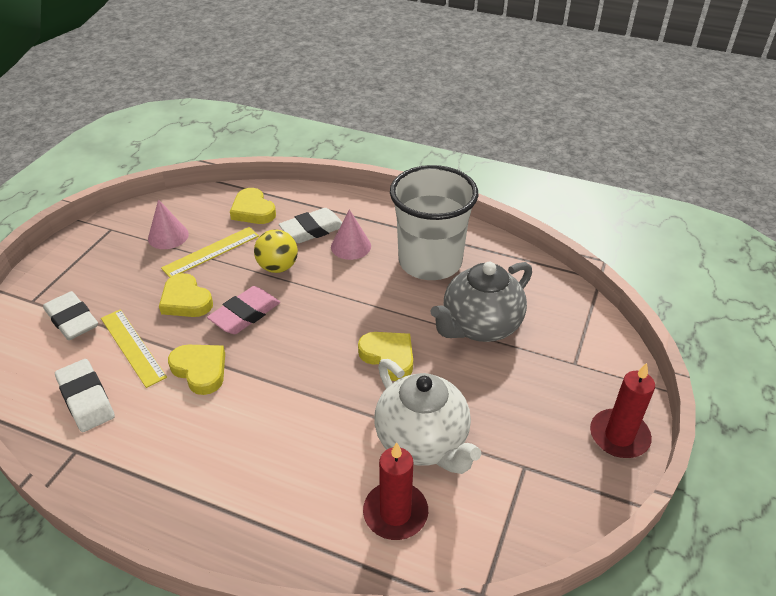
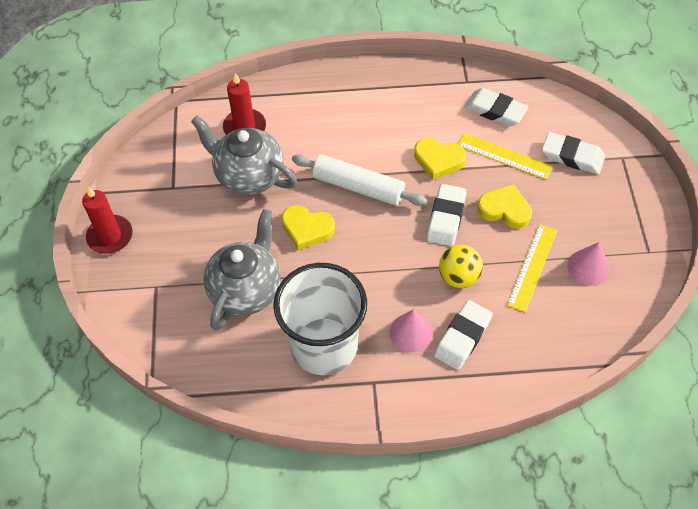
camera: 155 degrees right, 15 degrees up
pink eraser [207,286,280,334] -> white eraser [427,184,467,246]
yellow heart [230,188,276,224] -> none
white teapot [375,359,481,474] -> grey teapot [191,116,297,195]
none -> white rolling pin [292,154,427,206]

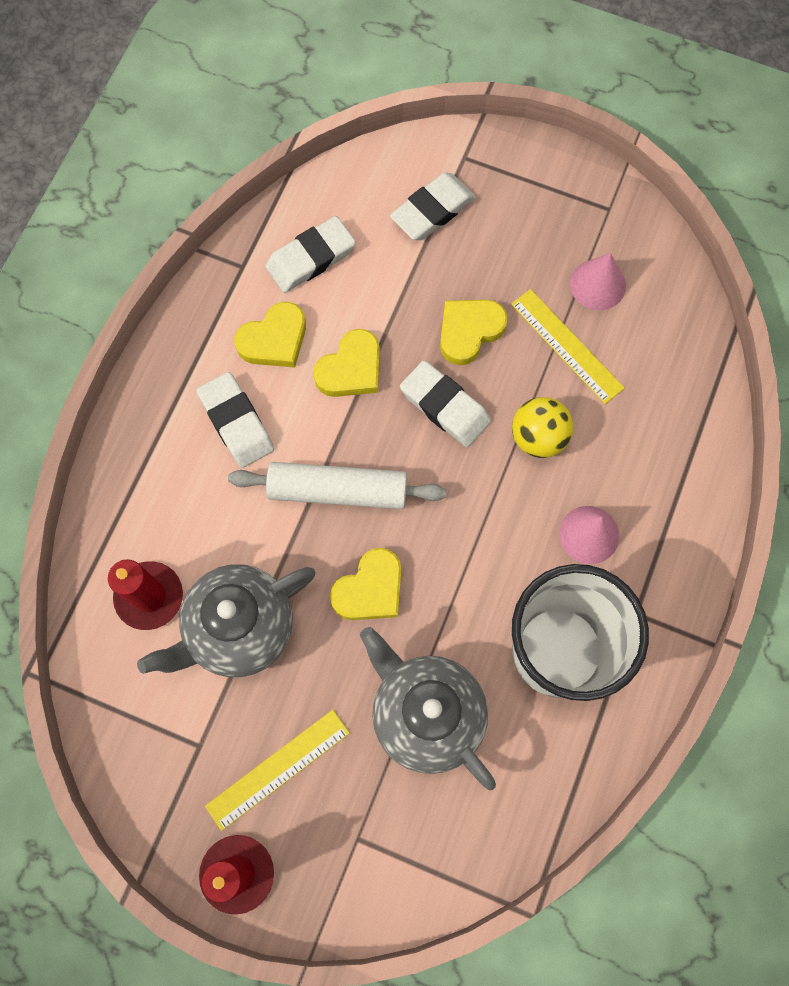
camera: 65 degrees left, 15 degrees up
white rolling pin [292,154,427,206] -> white rolling pin turned 45 degrees clockwise [228,462,446,509]
white eraser [434,300,493,370] -> white eraser moved to [197,372,274,468]
yellow ruler [458,133,553,180] -> yellow ruler moved to [205,710,350,831]
none -> yellow heart [235,302,306,368]

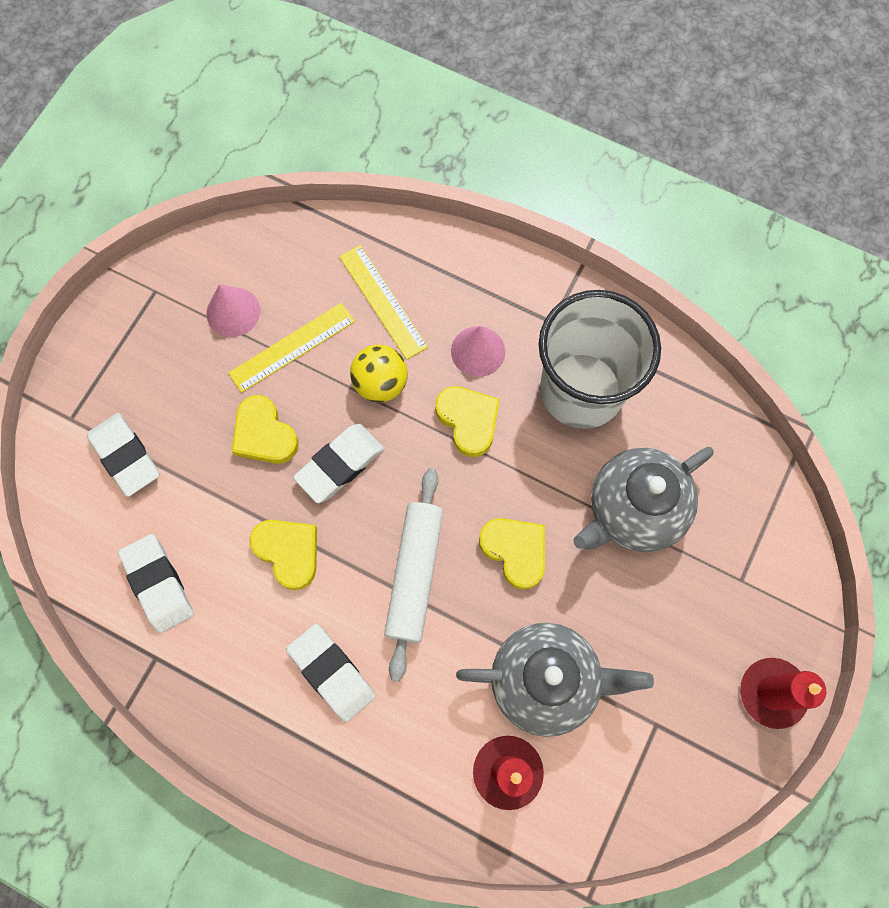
camera: 85 degrees left, 0 degrees up
grey teapot [137,564,315,677] -> grey teapot turned 60 degrees counterclockwise [456,623,654,737]
white eraser [197,372,274,468] -> white eraser turned 75 degrees clockwise [286,624,376,722]
yellow ruler [205,710,350,831] -> yellow ruler moved to [339,245,428,360]
yellow heart [235,302,306,368] -> yellow heart moved to [435,386,500,457]

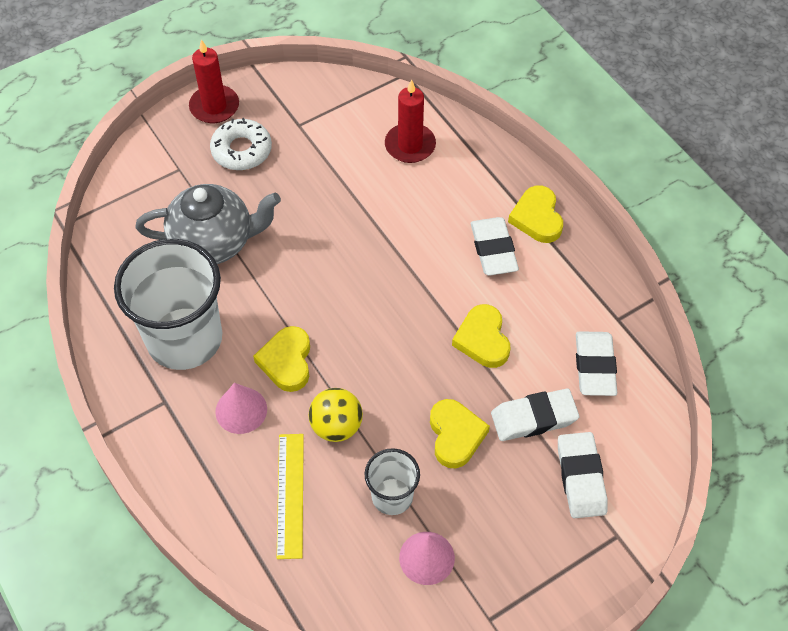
camera: 150 degrees left, 15 degrees down
yellow ruler [228,303,355,393] -> white cup [365,448,420,515]
white eraser [293,424,384,503] -> white eraser moved to [491,389,579,441]
white rolling pin [384,468,443,681] -> none
grey teapot [456,623,654,737] -> none
yellow heart [479,518,545,590] -> yellow heart moved to [508,186,563,243]
none -> white donut [210,118,272,170]

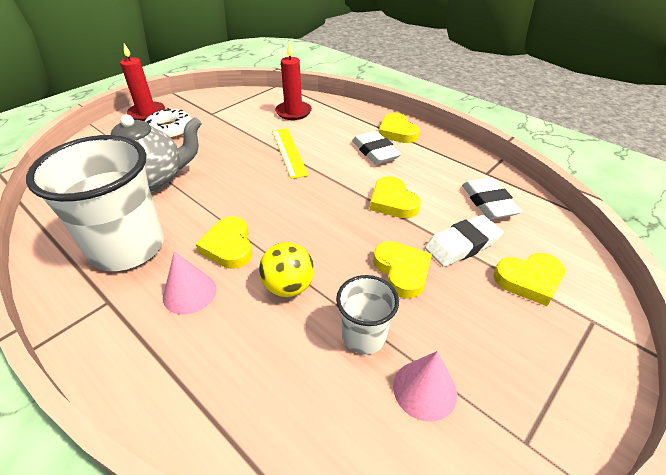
camera: 15 degrees left, 15 degrees down
yellow ruler [277,434,304,559] -> yellow ruler moved to [272,128,309,179]
white eraser [558,432,608,518] -> yellow heart [494,253,565,306]

